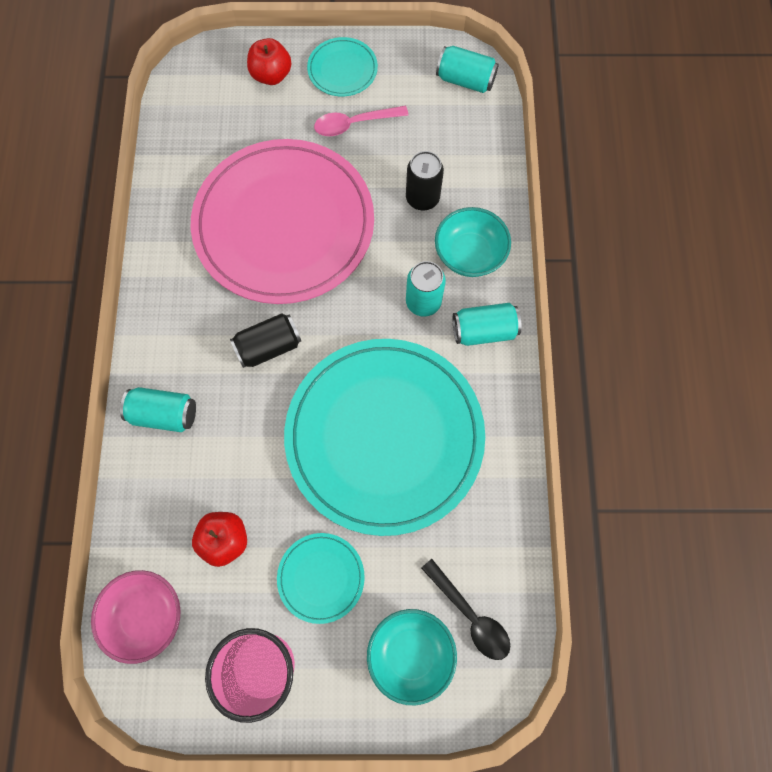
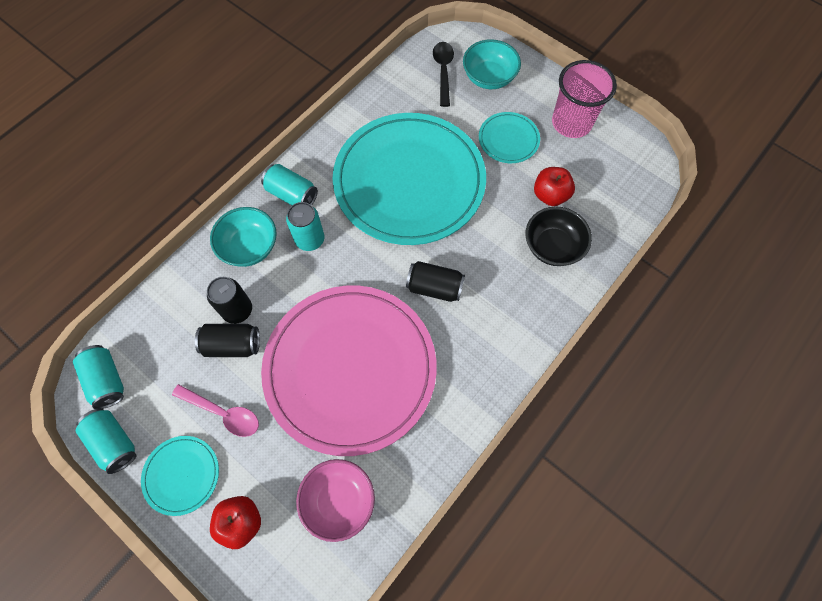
camera: 140 degrees left, 5 degrees down
pink bowl [91,570,181,664] -> pink bowl moved to [296,459,375,542]
turquoise can [120,387,196,432] -> turquoise can moved to [76,408,137,474]
none -> black can [195,324,260,357]
none -> black bowl [526,206,592,266]

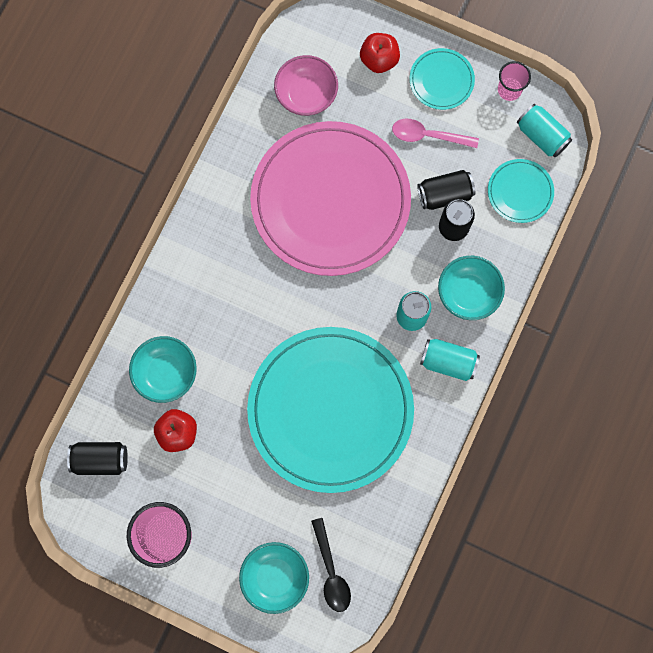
camera: 165 degrees right, 10 degrees up
turquoise can [76,408,137,474] -> pink cup [498,61,531,101]
black can [406,261,465,302] -> black can moved to [67,442,128,475]
turquoise plate [479,112,540,163] -> turquoise plate moved to [488,159,554,223]
black bowl [526,206,592,266] -> turquoise bowl [129,336,197,403]

